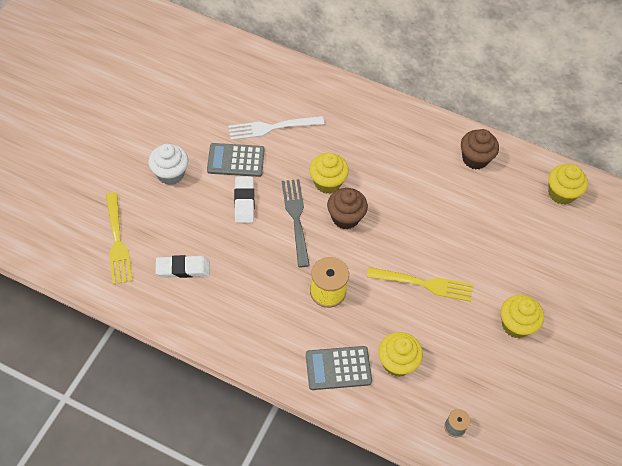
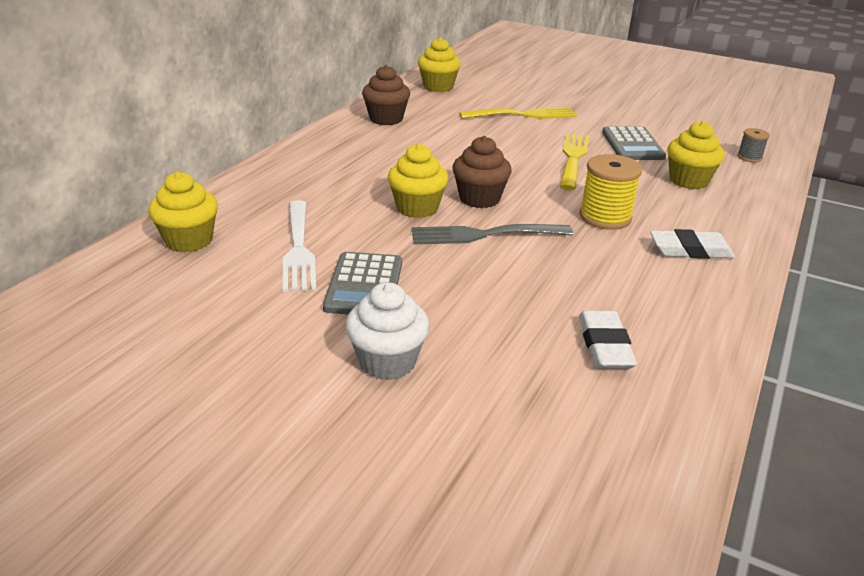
camera: 85 degrees left, 25 degrees down
yellow fork [106,192,133,285] -> yellow fork moved to [459,107,577,119]
white eraser [234,176,254,223] -> white eraser moved to [650,229,735,259]
grey calculator [306,346,372,390] -> grey calculator moved to [602,127,666,160]
yellow cupcake [501,295,544,338] -> yellow cupcake moved to [148,172,218,253]

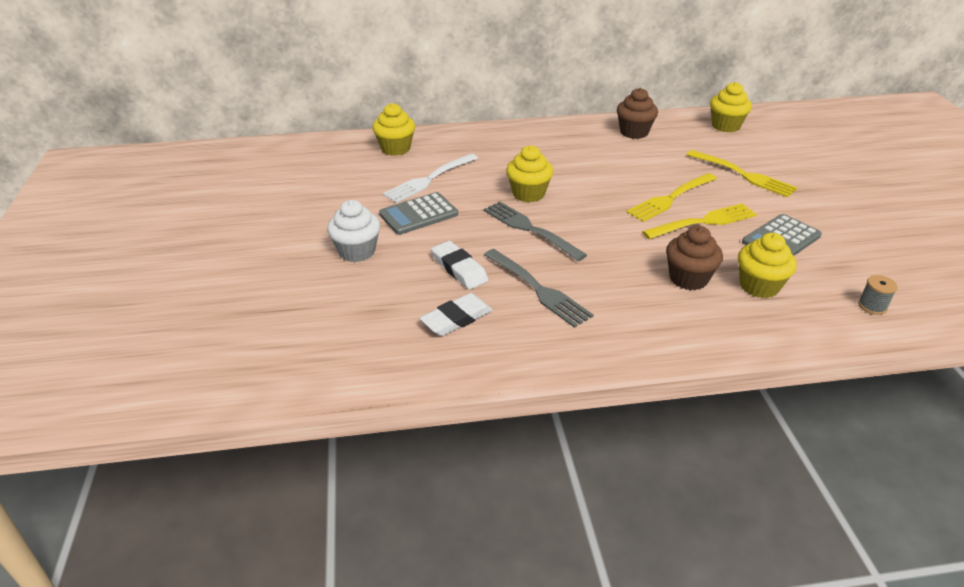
camera: 55 degrees right, 5 degrees up
brown cupcake [452,136,512,208] -> brown cupcake moved to [666,225,723,290]
yellow spool [579,154,642,230] -> none
white eraser [650,229,735,259] -> white eraser moved to [431,241,488,289]
none -> grey fork [484,249,594,328]
none -> yellow fork [626,173,717,222]

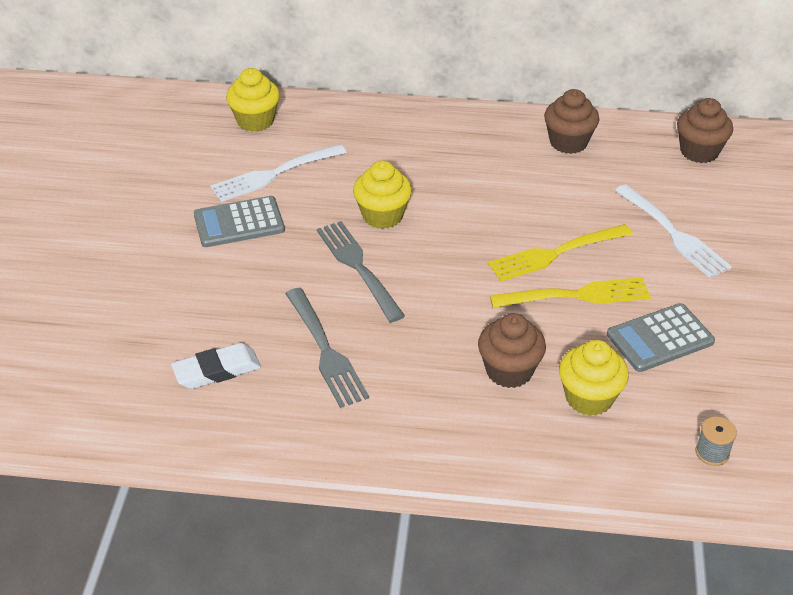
camera: 15 degrees right, 5 degrees up
white cupcake [327,200,380,262] -> none
white eraser [431,241,488,289] -> none
yellow fork [687,150,797,197] -> white fork [615,184,732,278]
yellow cupcake [710,82,752,132] -> brown cupcake [677,98,733,163]

